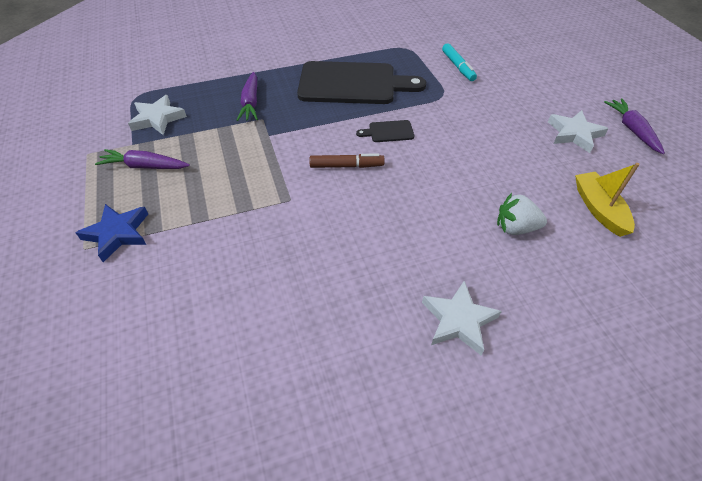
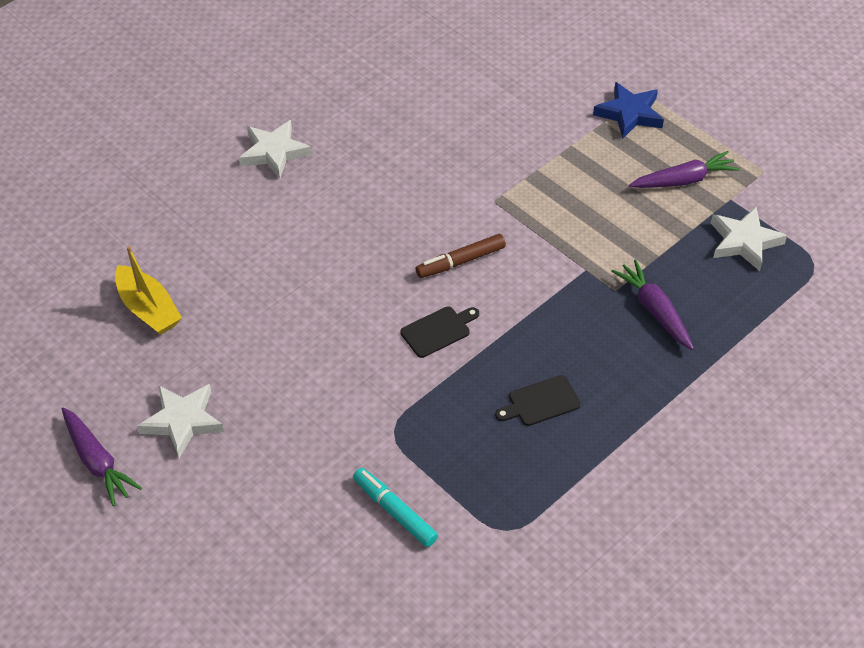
camera: 155 degrees right, 0 degrees up
black cutting board [297,61,426,104] -> black cutting board [495,375,581,426], size x0.41
white strawberry [497,193,547,235] -> none

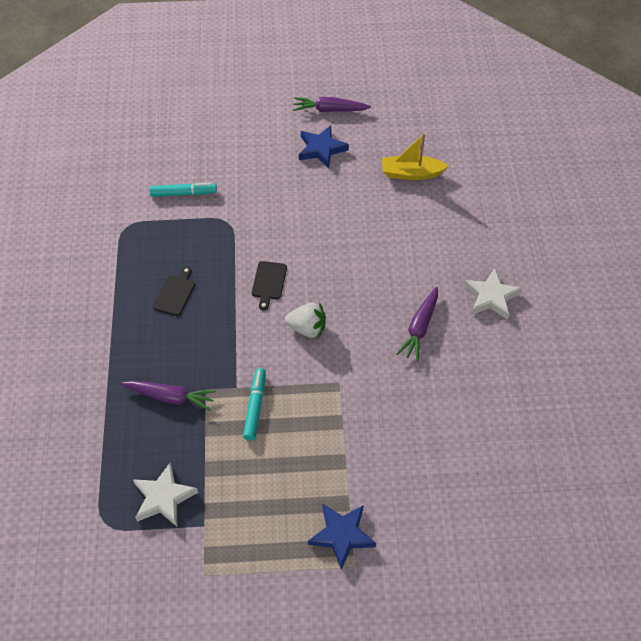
camera: 130 degrees right, 5 degrees up
white star [137,384,224,458] -> blue star [299,125,349,168]
brown marker [415,234,506,278] -> white strawberry [285,302,326,338]
purple carrot [629,151,740,188] -> purple carrot moved to [397,287,438,361]
none -> turquoise marker [243,368,266,440]

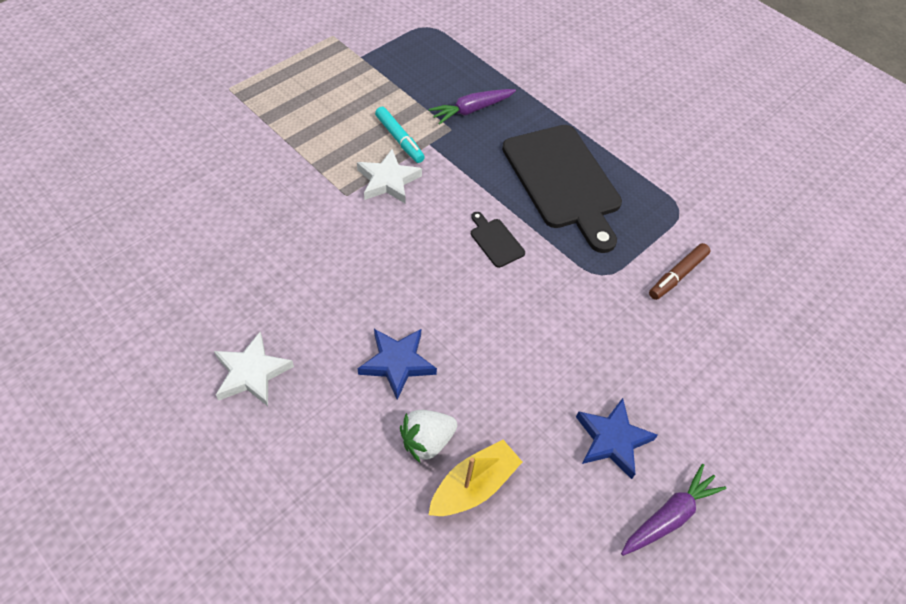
camera: 135 degrees right, 0 degrees up
white star [133,462,198,527] -> white star moved to [357,149,422,203]
turquoise marker [149,183,217,197] -> brown marker [649,243,710,300]
black cutting board [153,266,195,316] -> black cutting board [502,125,622,253], size x2.47
white strawberry [285,302,326,338] -> white strawberry moved to [400,410,457,463]
blue star [308,503,376,570] -> blue star moved to [357,329,437,400]
purple carrot [397,287,438,361] -> none

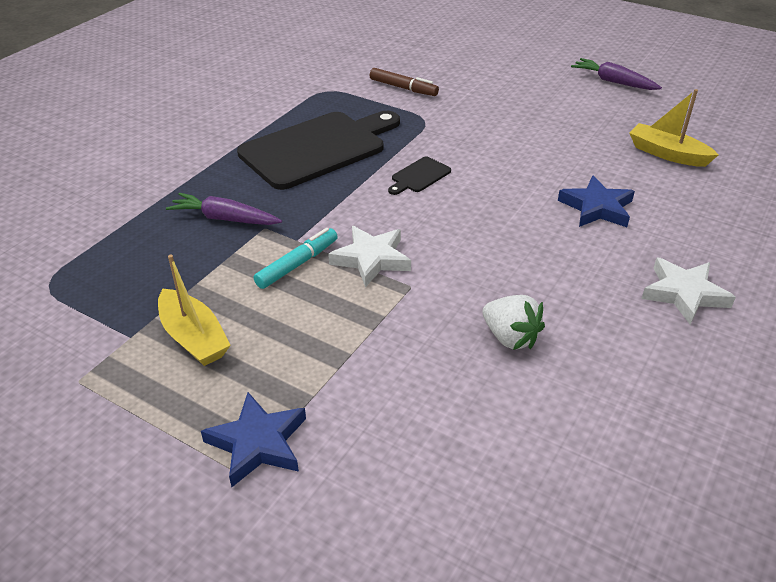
camera: 100 degrees left, 15 degrees down
white strawberry [400,410,457,463] -> white strawberry moved to [483,295,545,350]
purple carrot [429,89,516,125] -> purple carrot turned 150 degrees clockwise [166,193,282,225]
blue star [576,398,658,479] -> blue star moved to [201,392,306,487]
none -> yellow boat [158,255,231,366]

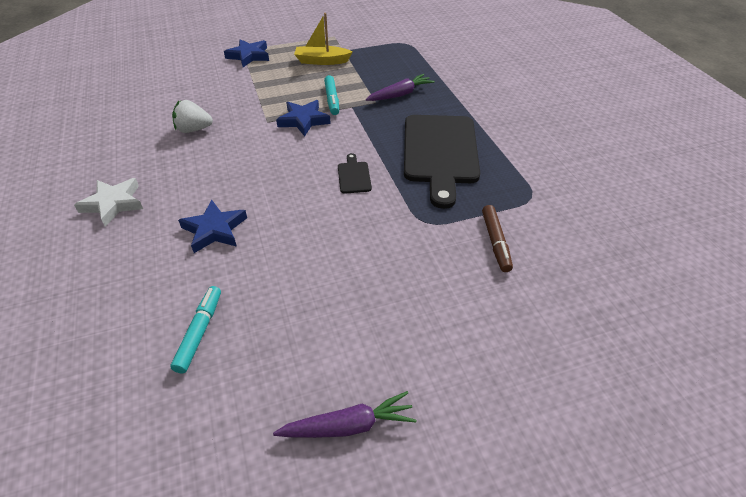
camera: 130 degrees right, 5 degrees up
white star [328,226,411,287] -> blue star [276,100,331,136]
brown marker [370,68,439,96] -> brown marker turned 75 degrees counterclockwise [482,205,513,272]
yellow boat [629,89,719,167] -> turquoise marker [170,286,221,373]

